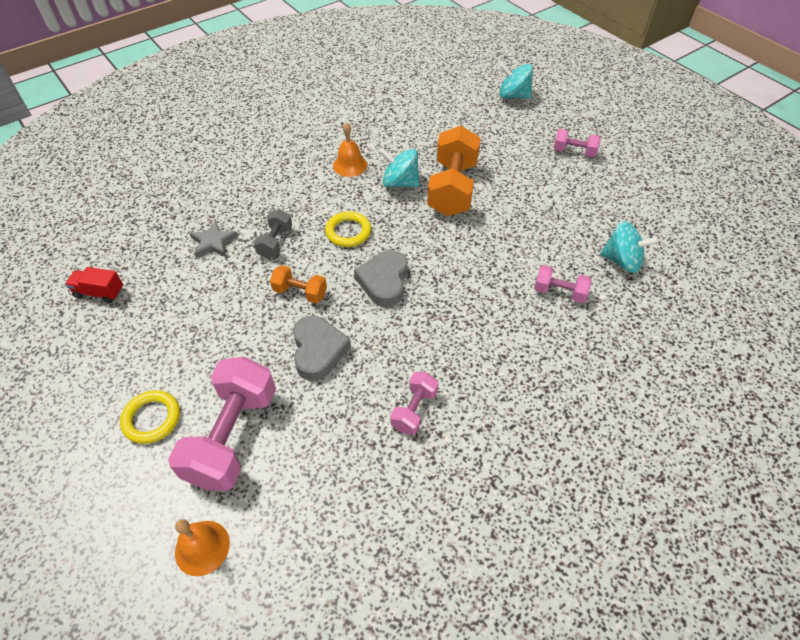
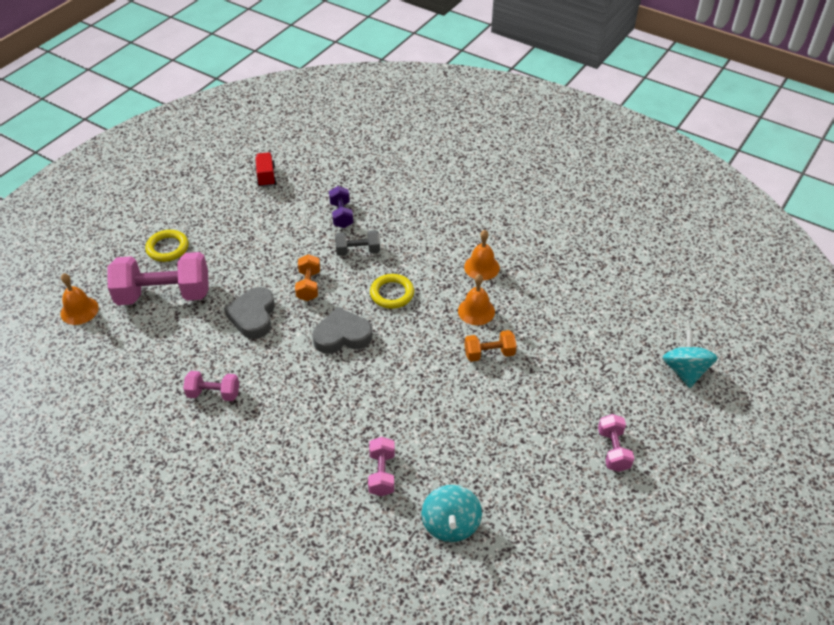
camera: 70 degrees right, 5 degrees down
grey star [189,220,238,258] -> purple dumbbell [329,186,353,228]
grey heart [293,316,351,381] -> grey heart turned 120 degrees clockwise [224,287,275,339]
turquoise spinning top [380,148,420,187] -> orange bell [458,274,495,325]
orange dumbbell [427,126,480,217] -> orange dumbbell [465,330,517,362], size x0.51

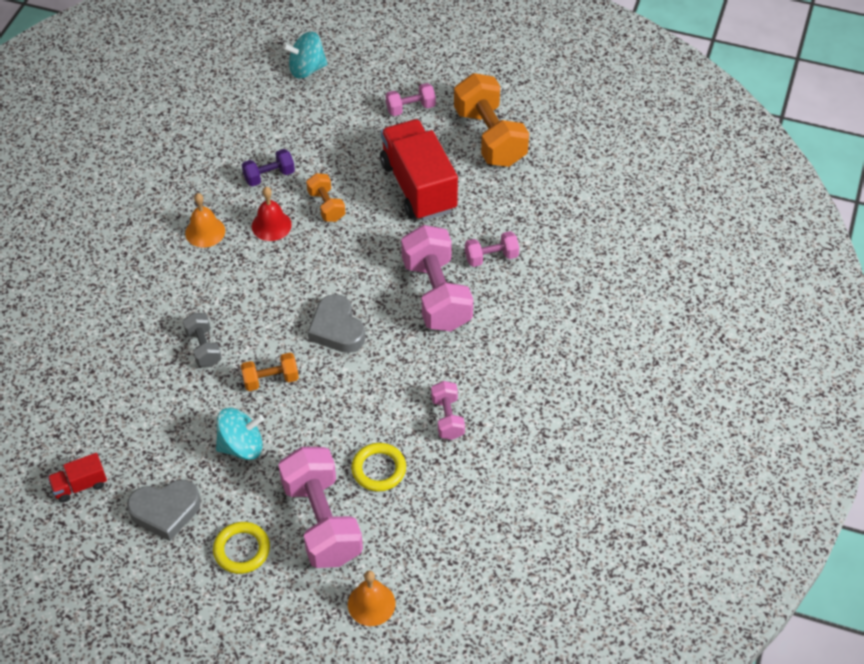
camera: 105 degrees left, 5 degrees up
grey heart [224,287,275,339] -> grey heart moved to [127,480,201,541]
purple dumbbell [329,186,353,228] -> purple dumbbell moved to [242,149,295,187]
yellow ring [370,274,414,309] -> yellow ring moved to [351,443,406,492]
turquoise spinning top [421,485,482,542] -> turquoise spinning top moved to [216,408,264,460]
orange bell [458,274,495,325] -> red bell [252,187,292,241]
none -> red truck [380,119,458,221]
none -> pink dumbbell [401,225,473,331]
none -> orange dumbbell [454,73,529,167]

